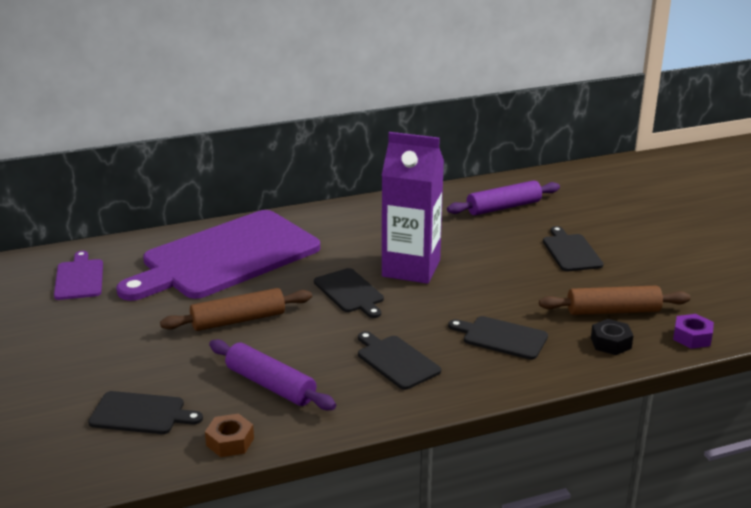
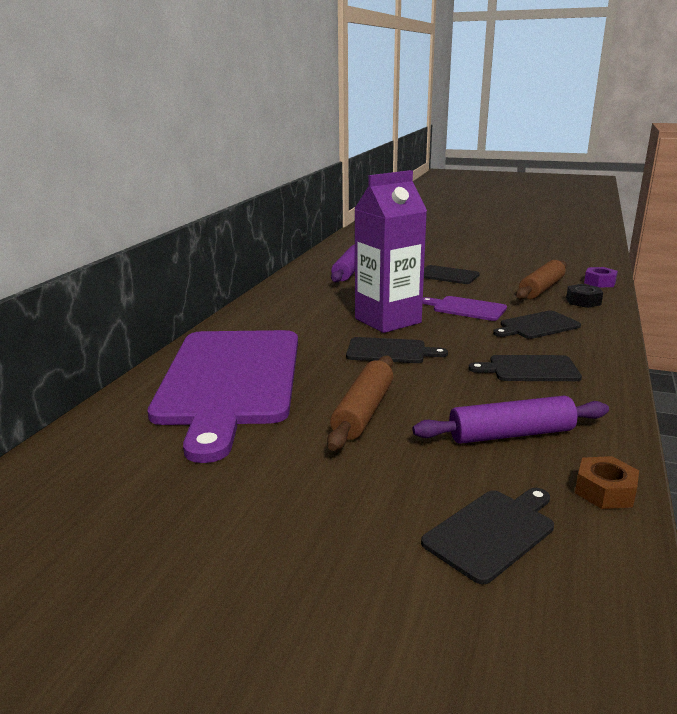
camera: 50 degrees left, 5 degrees down
purple cutting board [54,251,103,300] -> purple cutting board moved to [423,296,507,321]

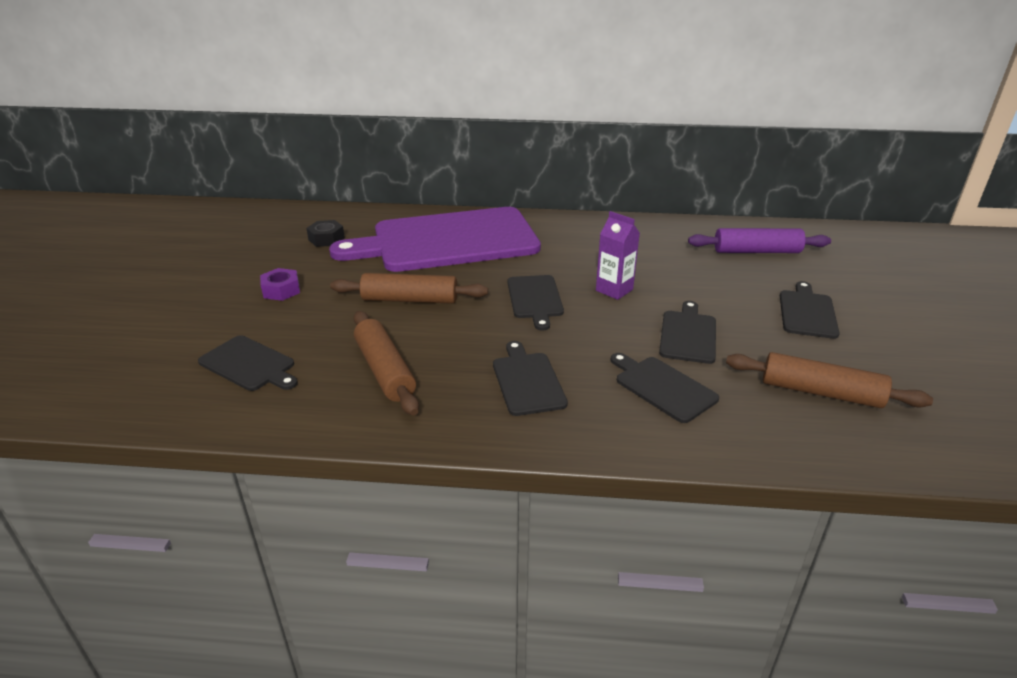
camera: 75 degrees right, 10 degrees up
purple carton [354,170,427,333] -> purple carton [596,211,640,300], size x0.52
purple rolling pin [412,396,609,444] -> brown rolling pin [353,311,419,416]
purple cutting board [423,296,507,321] -> black cutting board [659,301,716,364]
black nut [566,284,603,308] -> black nut moved to [306,220,345,247]
brown nut [575,456,639,509] -> none
purple nut [584,267,618,288] -> purple nut moved to [260,268,300,301]

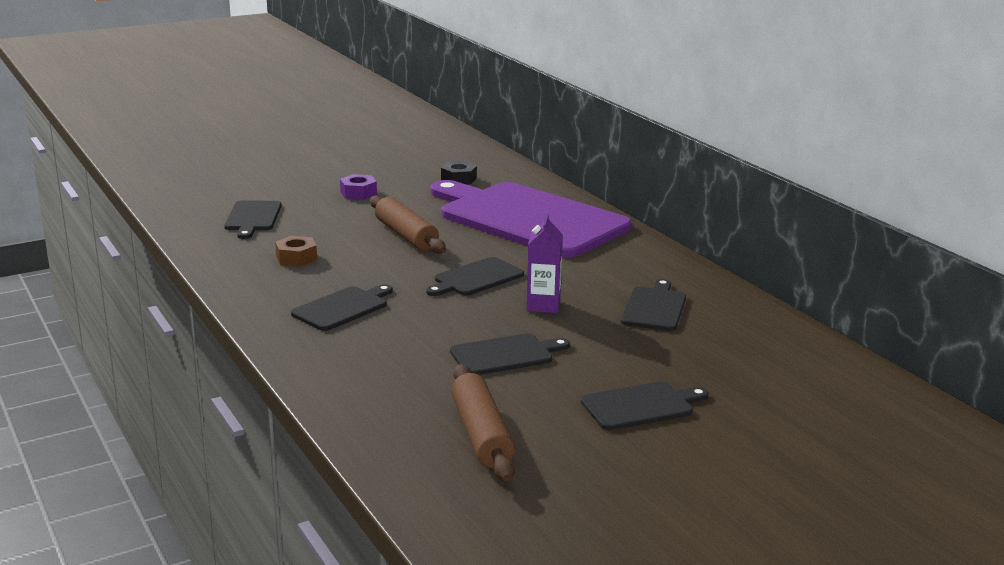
camera: 55 degrees right, 10 degrees down
brown rolling pin [353,311,419,416] -> brown nut [275,236,317,267]
black cutting board [610,353,719,423] -> black cutting board moved to [620,279,686,331]
purple rolling pin [688,228,831,253] -> none

